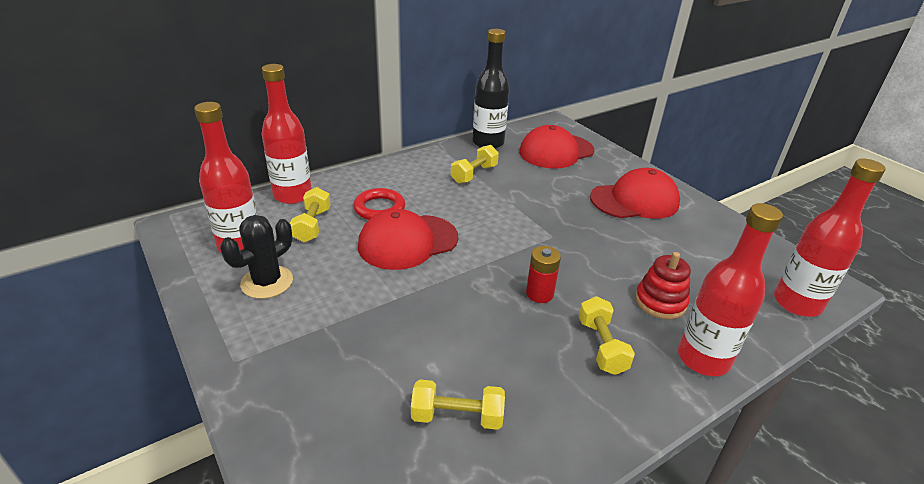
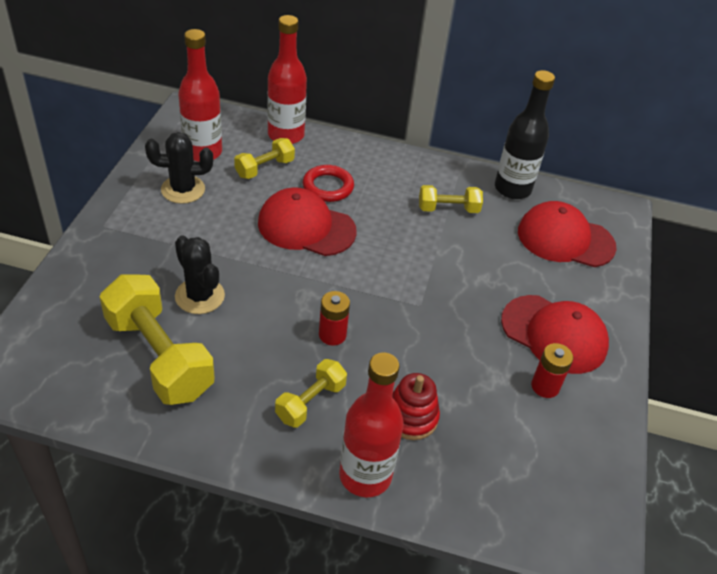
camera: 45 degrees right, 10 degrees up
yellow dumbbell [411,380,505,430] -> yellow dumbbell [99,274,215,405], size x1.88
red bottle [774,158,885,317] -> none
none -> black cactus [175,235,225,314]
none -> red battery [531,343,573,398]

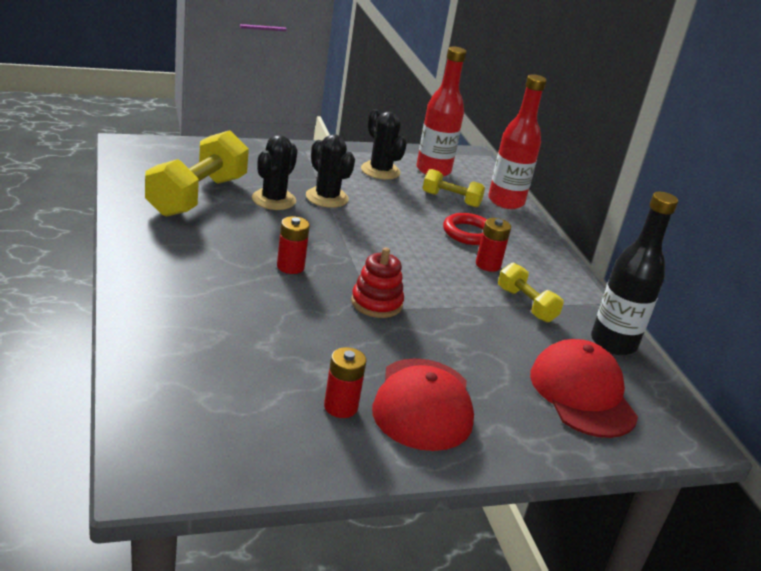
camera: 60 degrees right, 15 degrees down
red cap [258,187,357,256] -> none
yellow dumbbell [275,359,347,427] -> none
red bottle [339,353,404,497] -> none
red stacking toy [393,373,440,440] -> red stacking toy moved to [351,247,404,318]
none -> black cactus [306,134,355,208]
none -> red battery [476,218,511,272]

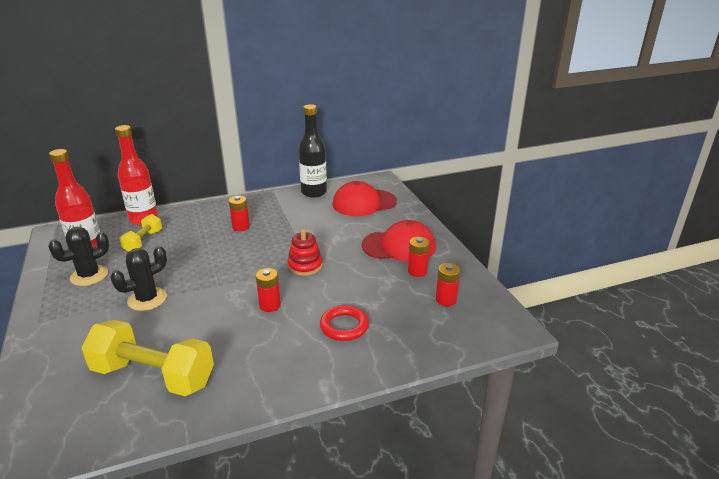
camera: 90 degrees left, 0 degrees up
black cactus [252,135,298,210] -> none
red ring [443,213,487,245] -> red ring moved to [320,305,369,341]
yellow dumbbell [498,262,564,322] -> none
none -> red battery [436,263,460,306]

